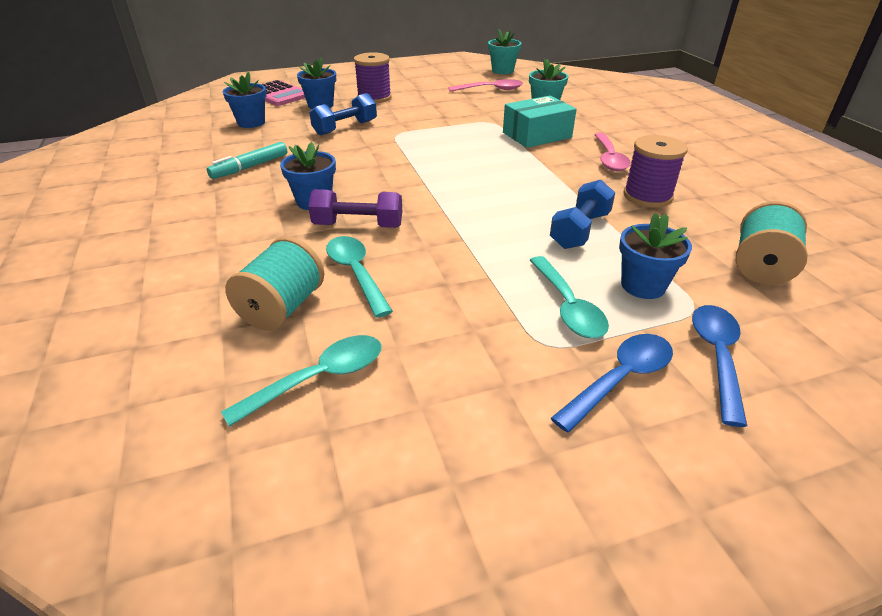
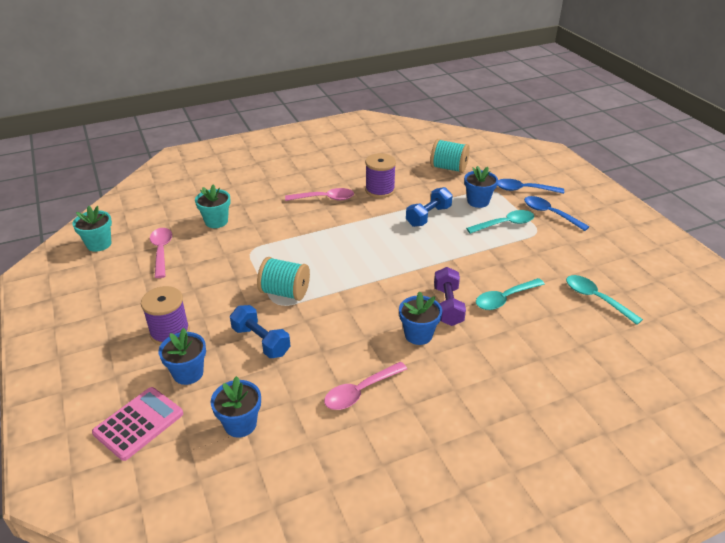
camera: 95 degrees left, 0 degrees up
turquoise marker [207,142,287,179] -> pink spoon [324,362,407,410]
turquoise spool [225,237,324,331] -> turquoise spool moved to [257,257,310,301]
turquoise box [503,96,576,148] -> none
blue dumbbell [550,180,615,249] -> blue dumbbell turned 75 degrees counterclockwise [406,187,453,227]

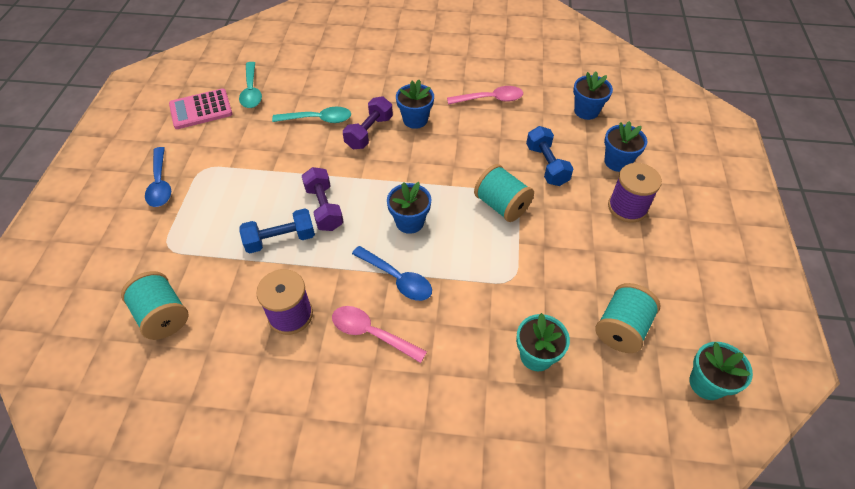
camera: 150 degrees left, 15 degrees up
pink calculator [92,387,183,461] -> pink calculator moved to [169,89,232,129]
pink spoon [150,228,172,278] -> turquoise spool [595,283,660,353]
blue flower pot [464,166,498,208] -> blue flower pot moved to [387,182,431,234]
turquoise spoon [466,210,534,234] -> none
blue spoon [497,179,564,194] -> blue spoon moved to [352,246,432,301]
none -> purple dumbbell [302,167,343,231]

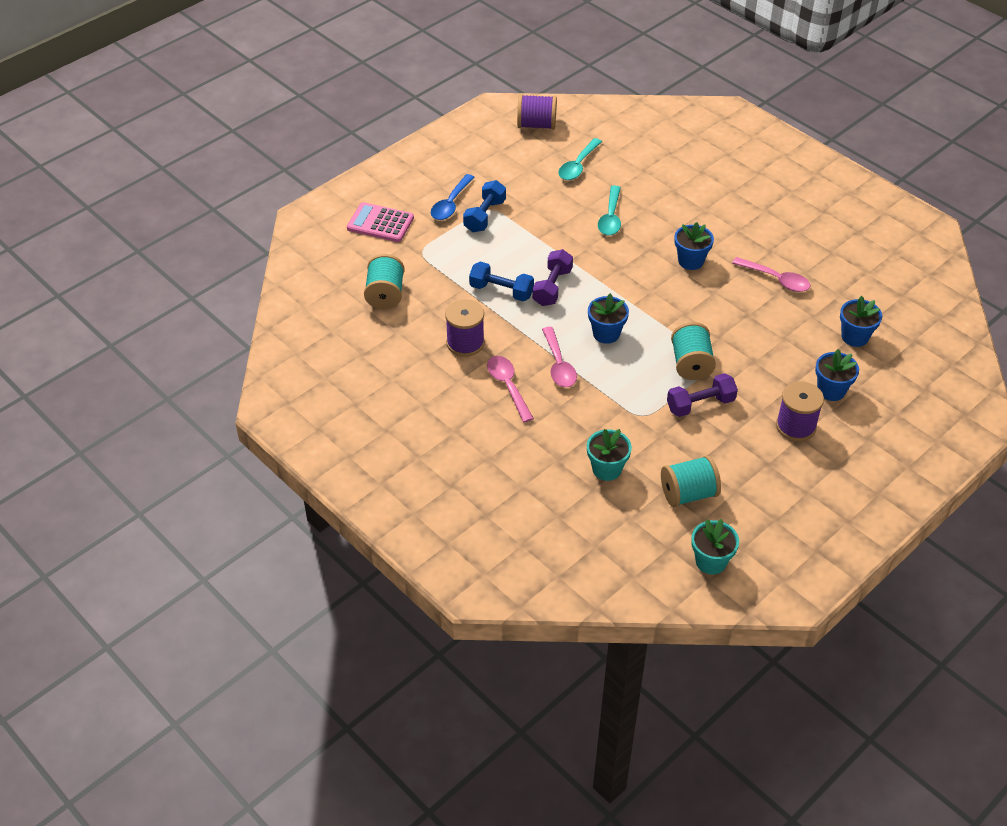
camera: 40 degrees right, 5 degrees down
pink calculator [169,89,232,129] -> pink calculator moved to [347,202,414,242]
turquoise spoon [272,107,351,123] -> turquoise spoon turned 60 degrees clockwise [598,185,621,235]
purple dumbbell [343,96,393,149] -> purple dumbbell moved to [667,373,738,417]
blue spoon [352,246,432,301] -> pink spoon [542,327,577,387]
blue dumbbell [526,126,574,186] -> blue dumbbell moved to [463,180,506,232]
none -> purple spool [517,94,557,130]

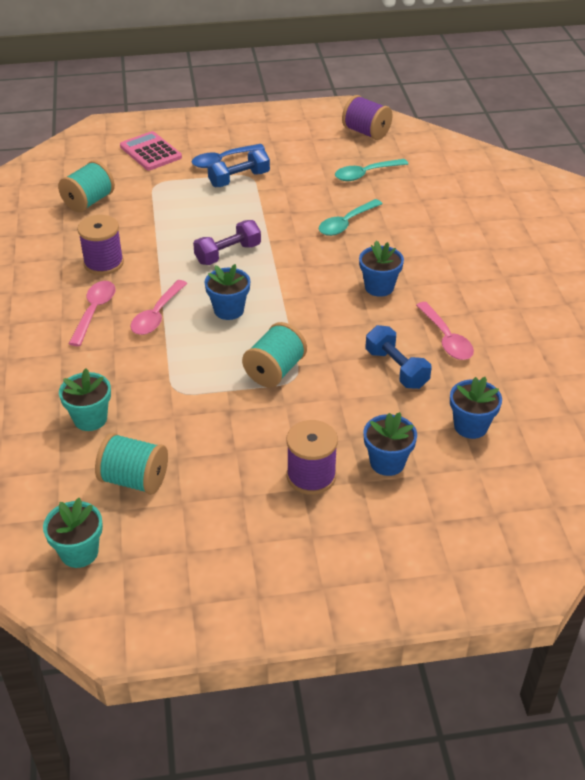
camera: 35 degrees right, 5 degrees down
blue dumbbell [469,262,534,301] -> blue dumbbell moved to [366,325,431,389]
purple dumbbell [667,373,738,417] -> none

